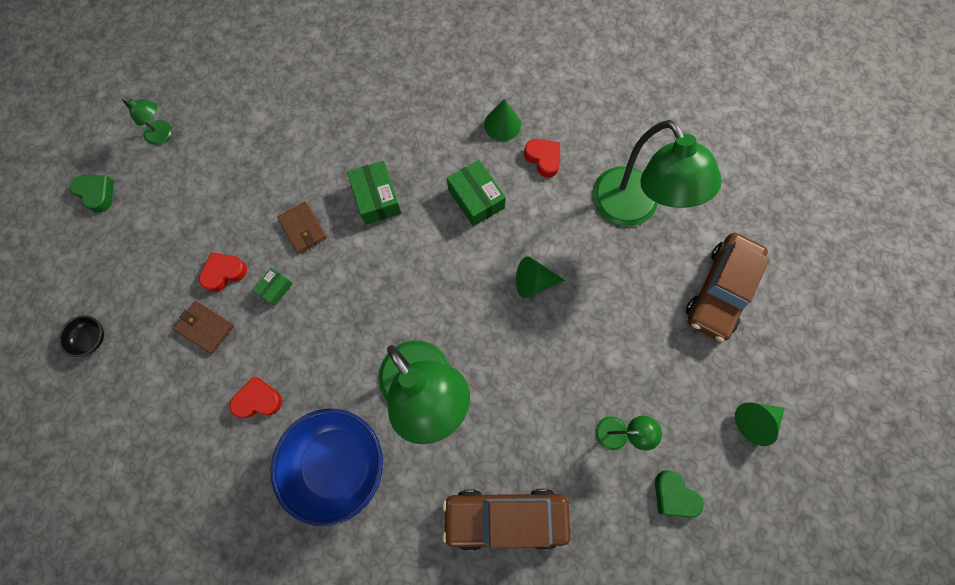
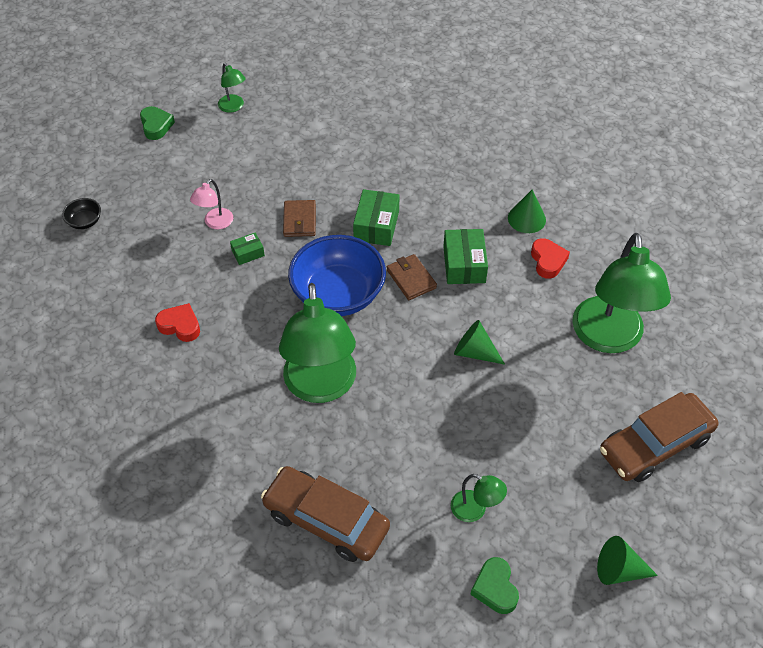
camera: 30 degrees right, 20 degrees down
brown wallet [174,301,234,354] -> brown wallet moved to [387,254,437,300]
red heart [199,252,247,292] -> pink lamp [190,179,233,229]
blue bowl [270,409,383,526] -> blue bowl moved to [288,235,386,316]

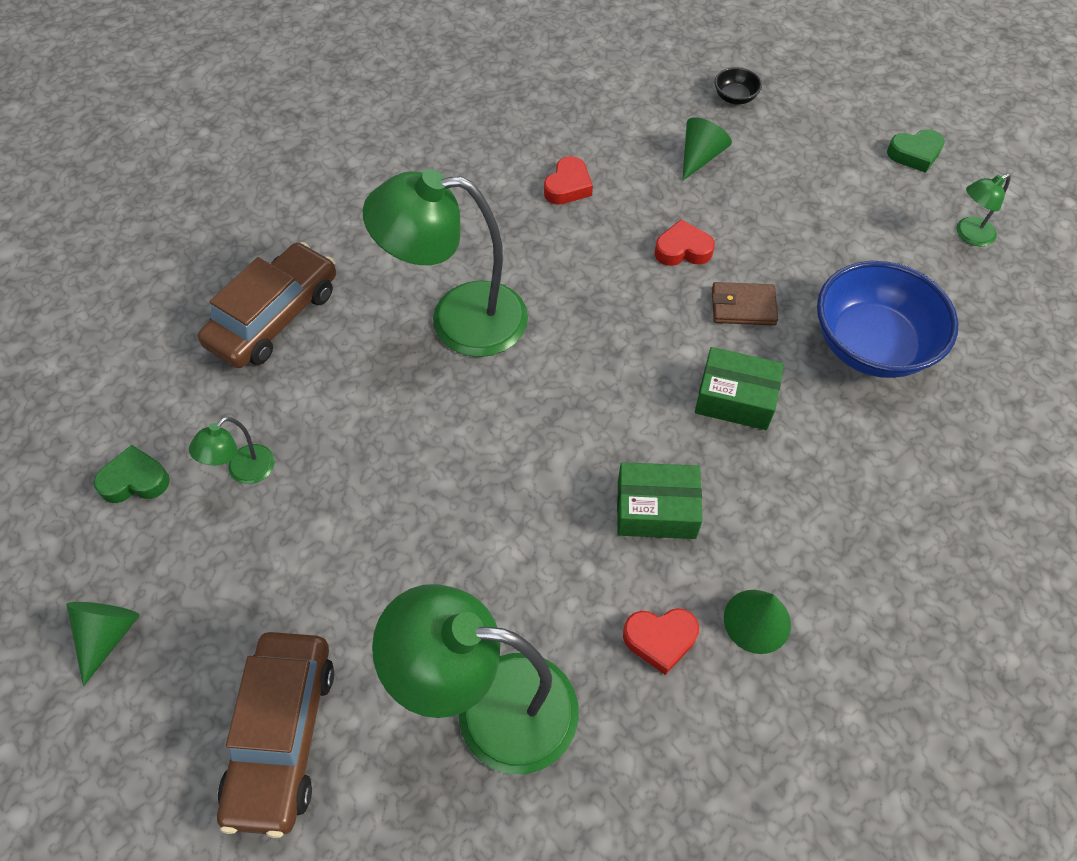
camera: 95 degrees right, 5 degrees up
pink lamp [190,179,233,229] -> none
green box [230,232,265,265] -> red heart [655,220,715,266]
blue bowl [288,235,386,316] -> blue bowl moved to [817,261,958,378]
brown wallet [387,254,437,300] -> none
green cone [454,320,505,365] -> green cone moved to [682,117,732,181]
brown car [600,392,719,482] -> brown car turned 150 degrees counterclockwise [217,632,334,838]

